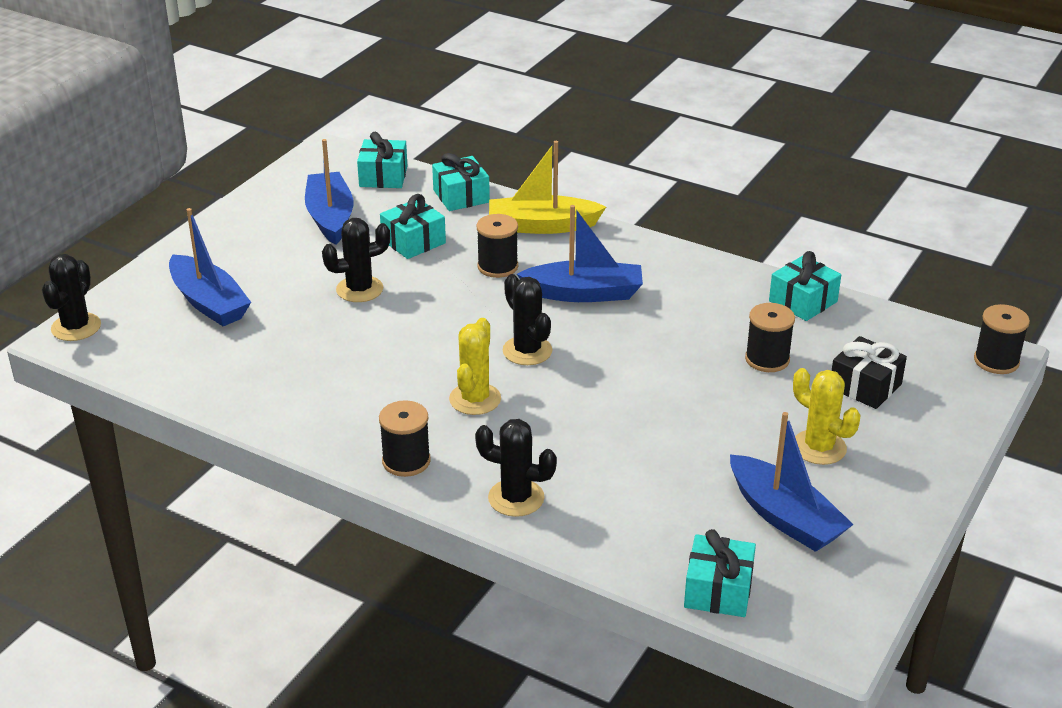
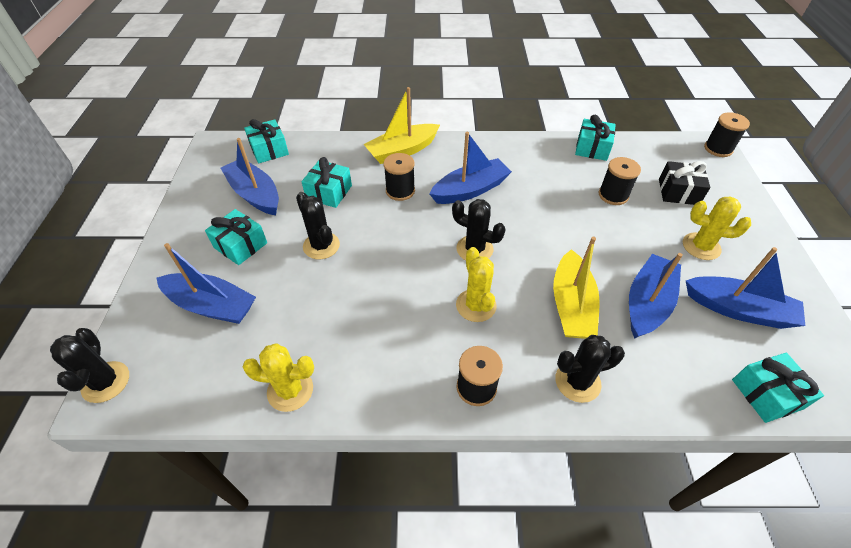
camera: 30 degrees left, 15 degrees up
black cactus [322,218,390,302] -> black cactus turned 75 degrees counterclockwise [296,192,340,259]
turquoise gift [432,153,490,211] -> turquoise gift moved to [205,209,267,265]
none -> yellow cactus [243,343,314,412]
none -> yellow boat [553,237,600,339]
none -> blue boat [629,253,683,339]

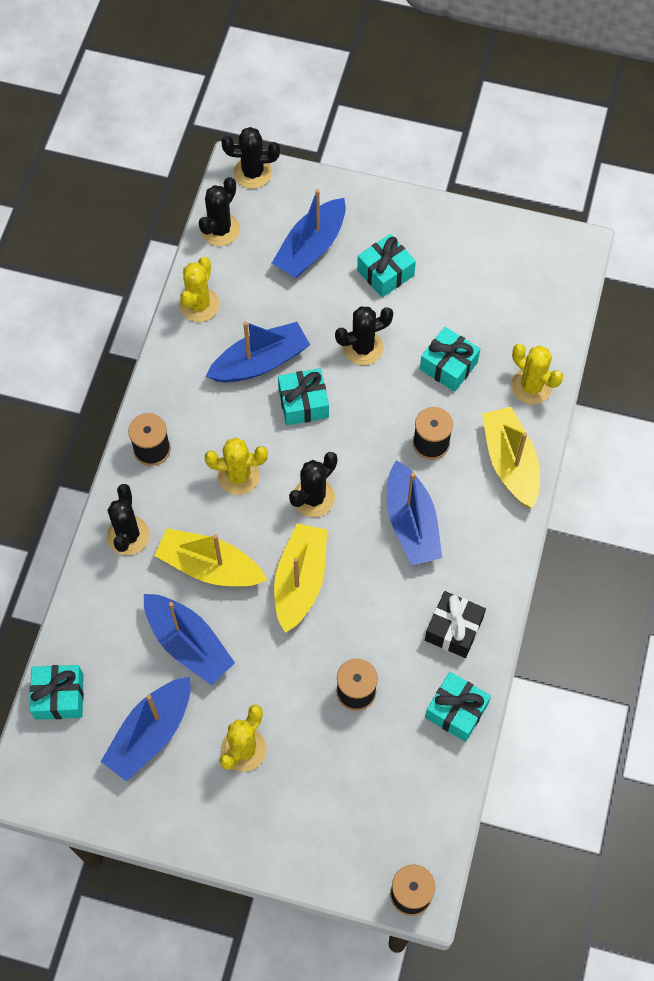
camera: 105 degrees right, 15 degrees up
blue boat [221,138,279,215] -> blue boat moved to [206,321,310,383]
turquoise gift [244,119,289,163] -> turquoise gift moved to [278,368,329,425]
black gift [659,161,710,205] -> black gift moved to [425,591,486,658]
none -> black cactus [199,177,240,246]
none -> yellow boat [274,523,327,633]
none -> yellow cactus [511,344,563,404]

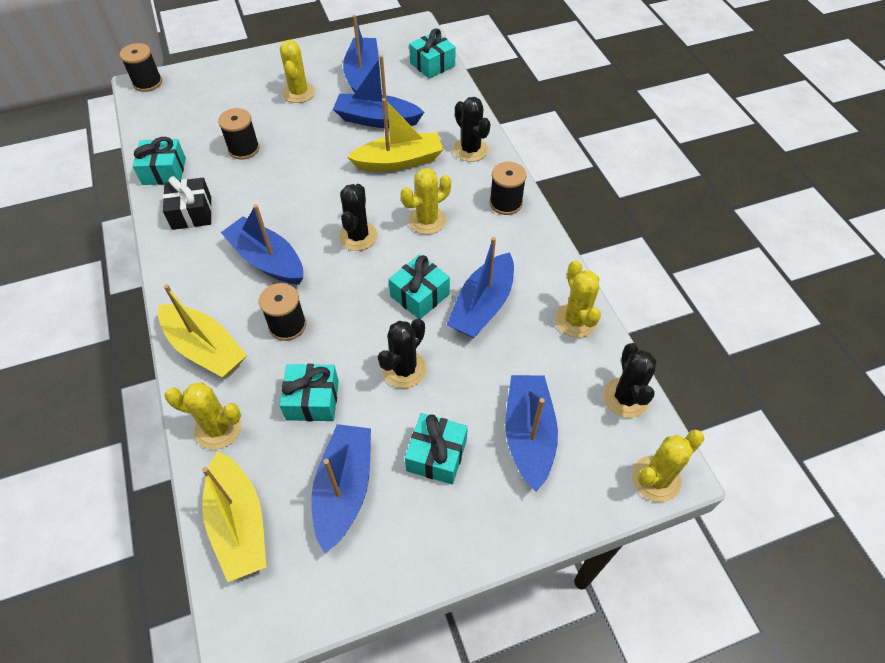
camera: 145 degrees right, 10 degrees down
black cactus [222,127,280,189] -> yellow cactus [632,430,704,502]
yellow boat [274,523,327,633] -> yellow boat moved to [202,451,266,582]
none -> blue boat [311,424,371,553]

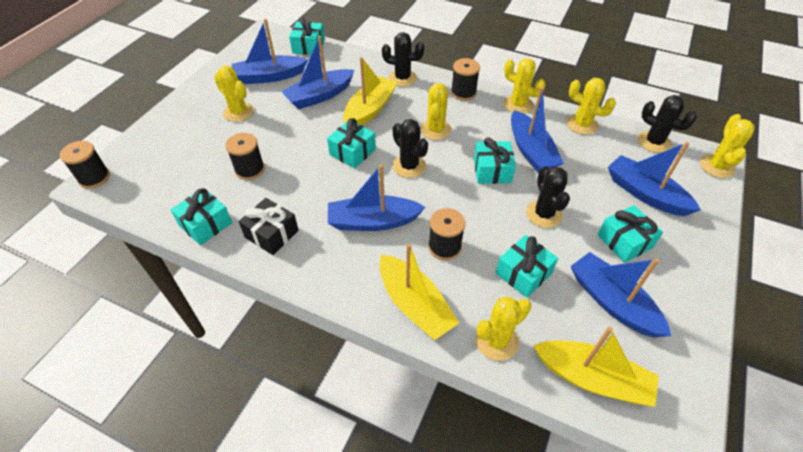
camera: 45 degrees left, 5 degrees down
yellow boat [158,284,247,377] -> yellow boat turned 60 degrees clockwise [379,243,459,340]
blue boat [343,15,379,93] -> blue boat turned 60 degrees counterclockwise [232,19,308,84]
none -> turquoise gift [327,118,376,169]
none -> yellow cactus [503,58,545,114]

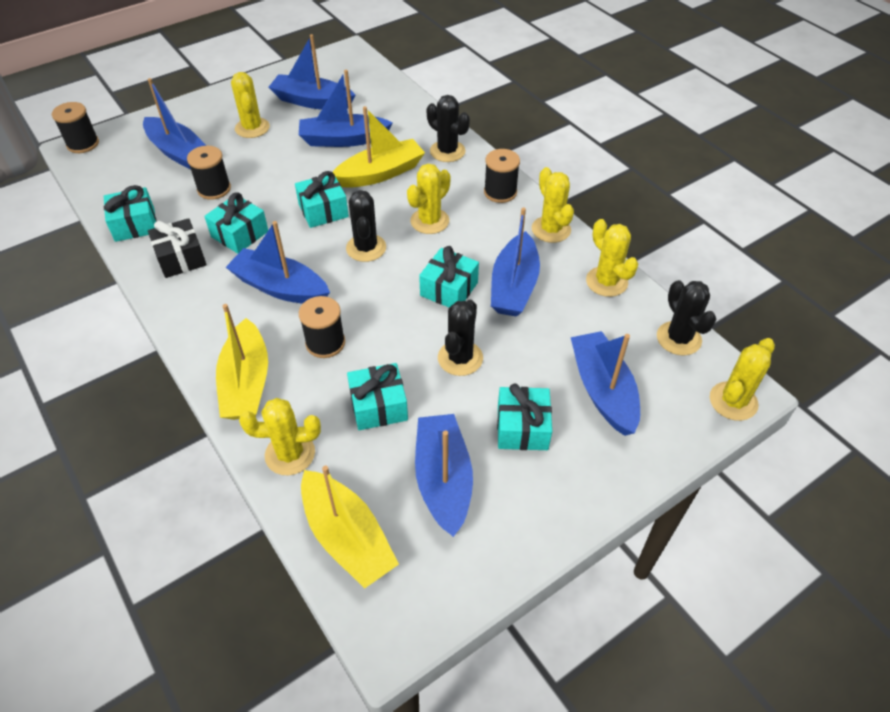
camera: 30 degrees right, 0 degrees up
turquoise gift [289,17,325,55] -> turquoise gift moved to [204,193,268,254]
none -> blue boat [143,78,206,170]

